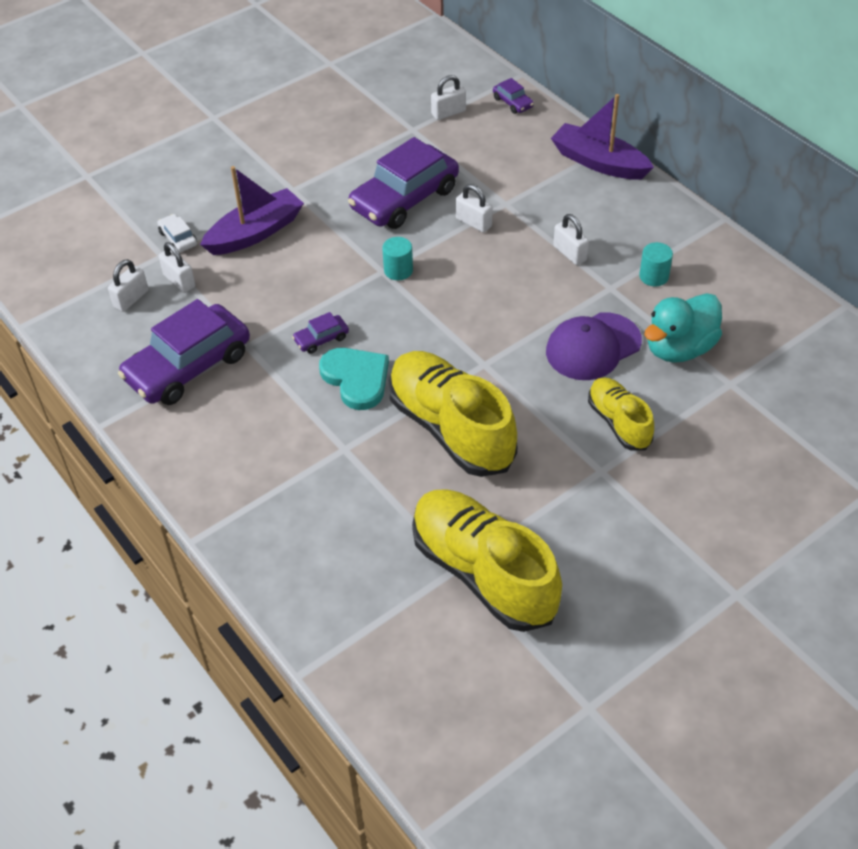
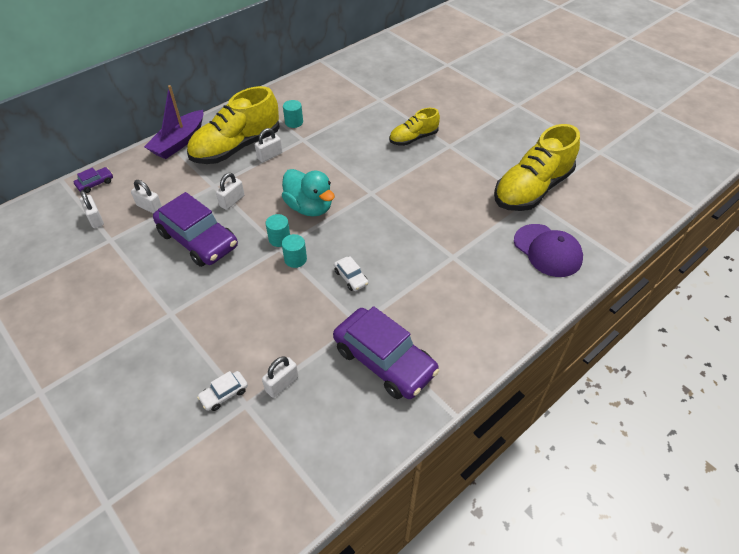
camera: 95 degrees left, 0 degrees up
white padlock [108,259,148,312] -> white padlock moved to [131,180,162,214]
purple boat [200,166,304,255] -> none
purple car [292,312,349,354] -> white car [334,256,369,291]
turquoise heart [319,348,389,410] -> none
yellow shoe [389,351,517,477] -> yellow shoe moved to [187,86,280,164]
purple cap [546,312,642,380] -> purple cap moved to [514,224,583,277]
turquoise duck [645,293,722,363] -> turquoise duck moved to [282,169,335,217]
none -> turquoise cylinder [282,234,307,268]

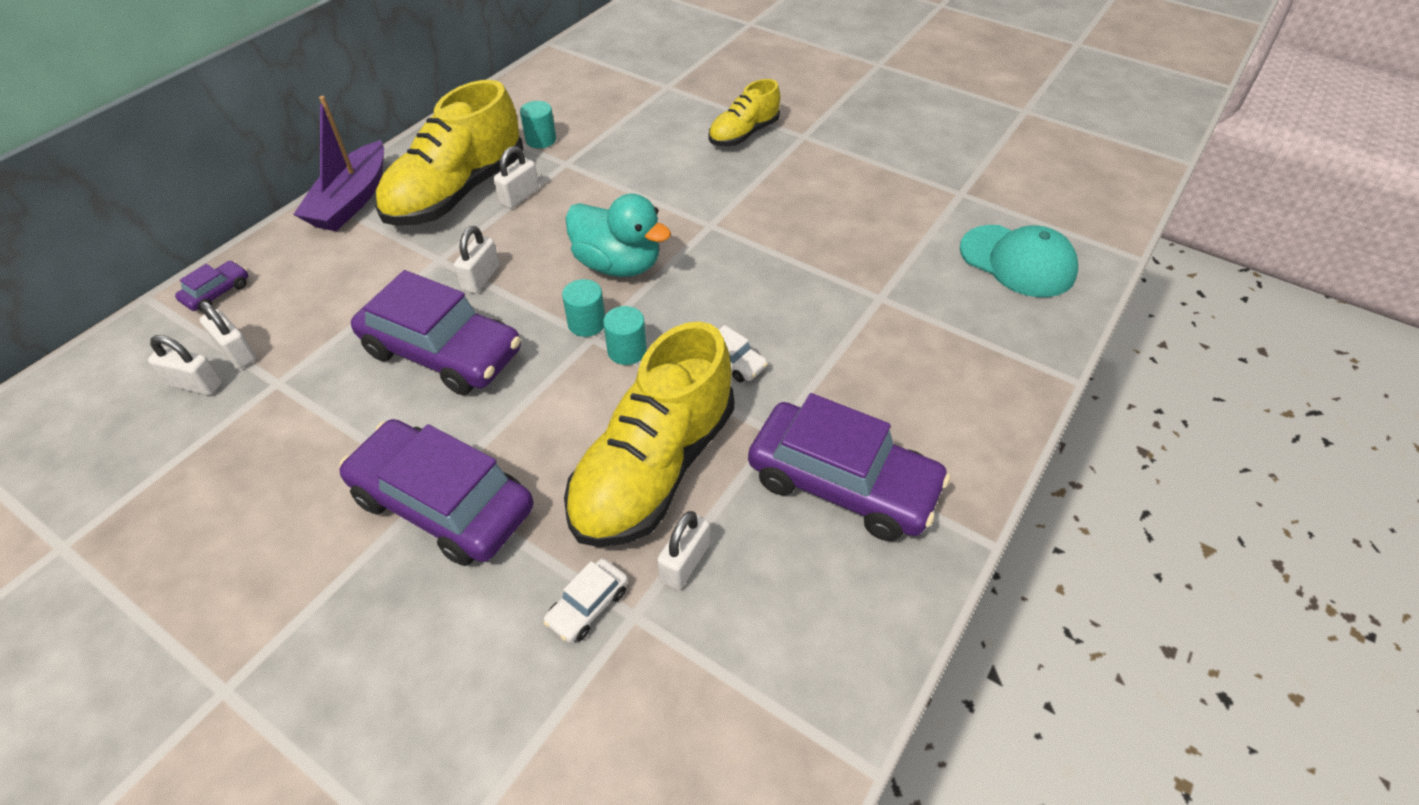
camera: 15 degrees left, 0 degrees up
white padlock [131,180,162,214] -> white padlock moved to [148,335,222,395]
yellow shoe [494,124,580,211] -> yellow shoe moved to [564,322,734,547]
purple cap [514,224,583,277] -> turquoise cap [960,225,1078,297]
none -> purple car [339,419,534,566]

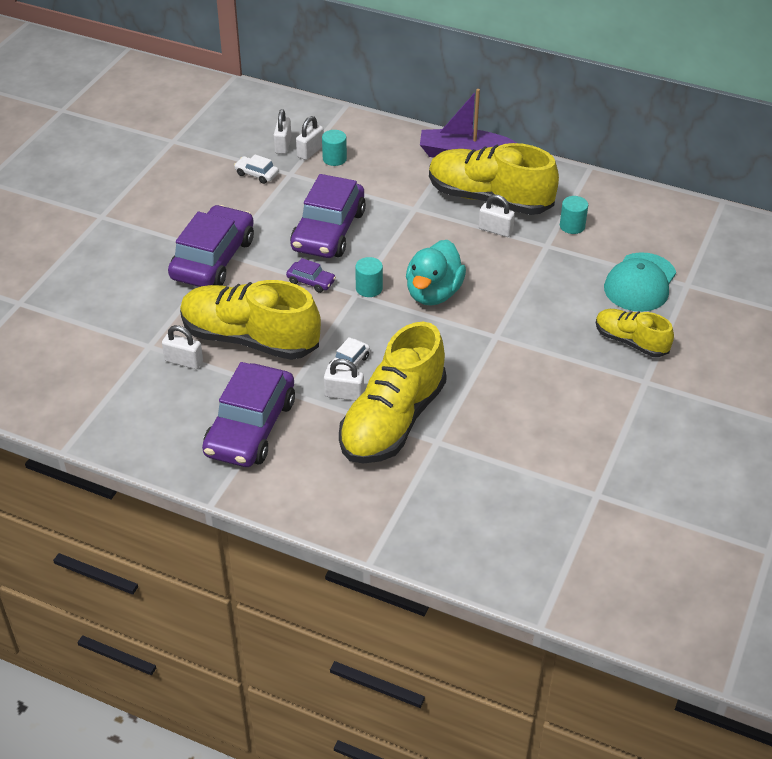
camera: 80 degrees right, 5 degrees down
purple car [175,261,248,311] -> purple car moved to [286,258,336,293]
white padlock [454,226,500,294] -> white padlock moved to [324,359,364,401]
white car [543,558,628,643] -> white car moved to [234,154,279,184]
turquoise cylinder [603,306,647,365] -> turquoise cylinder moved to [322,130,347,166]
turquoise cap [960,225,1078,297] -> turquoise cap moved to [604,252,676,312]
none -> yellow shoe [339,322,447,464]

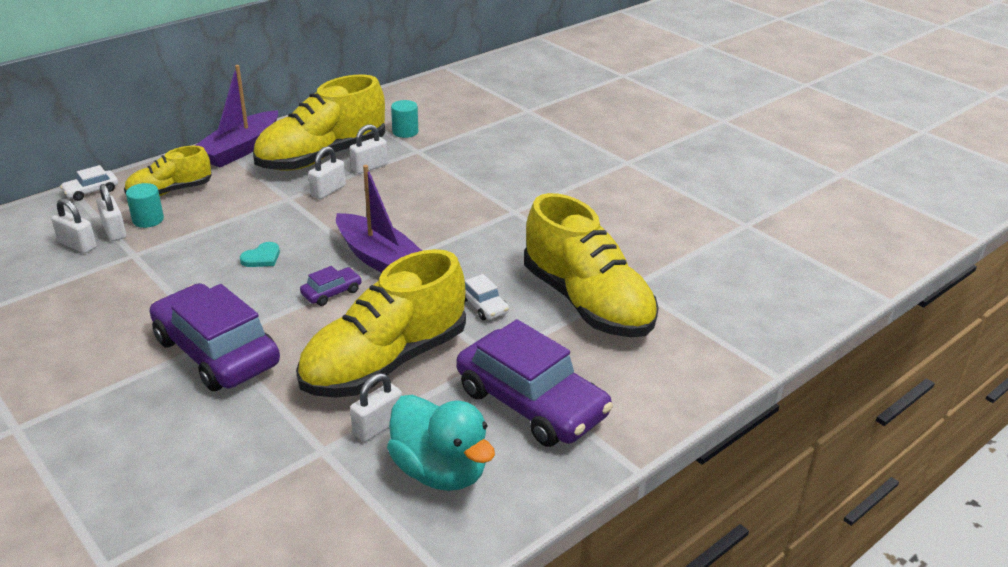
camera: 65 degrees left, 10 degrees down
white car [234,154,279,184] -> white car moved to [60,165,118,201]
purple car [290,174,366,258] -> turquoise heart [240,242,280,267]
white padlock [324,359,364,401] -> white padlock moved to [308,146,346,199]
turquoise cylinder [355,257,383,297] -> purple boat [336,165,422,273]
turquoise duck [406,240,466,305] -> turquoise duck moved to [387,395,495,491]
yellow shoe [596,309,674,357] -> yellow shoe moved to [124,146,212,196]
turquoise cap [604,252,676,312] -> none

